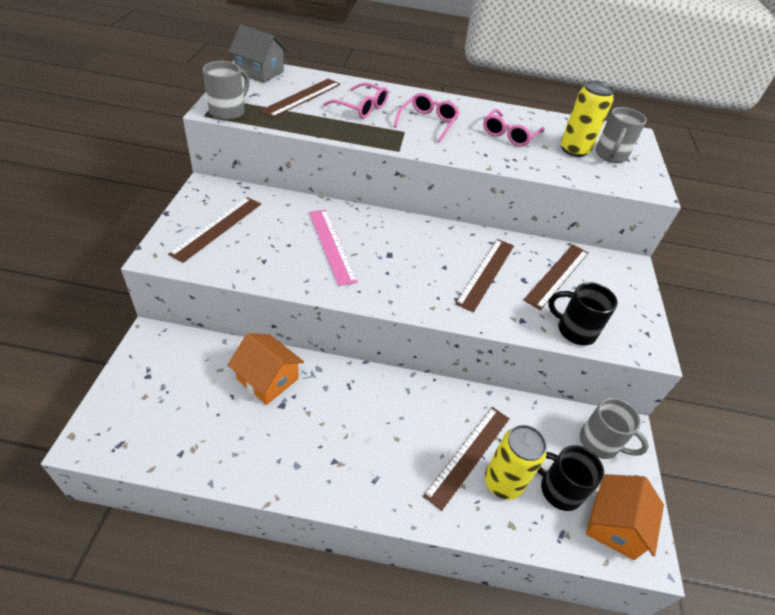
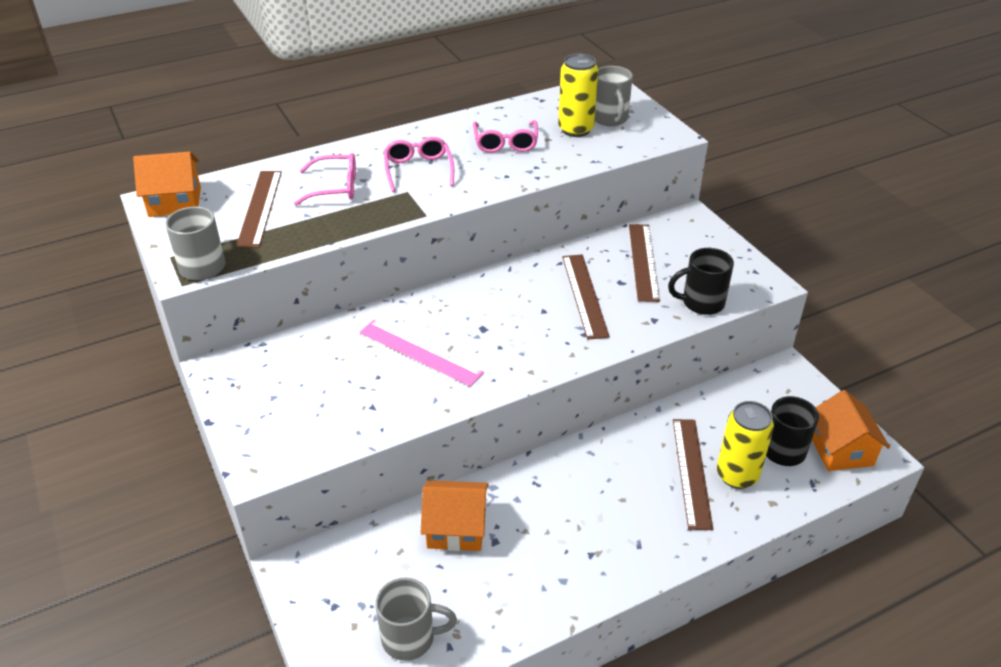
camera: 30 degrees left, 5 degrees down
brown ruler [168,197,261,263] -> none
grey house [229,25,287,83] -> orange house [133,152,201,217]
grey mug [580,398,649,459] -> grey mug moved to [375,578,457,661]

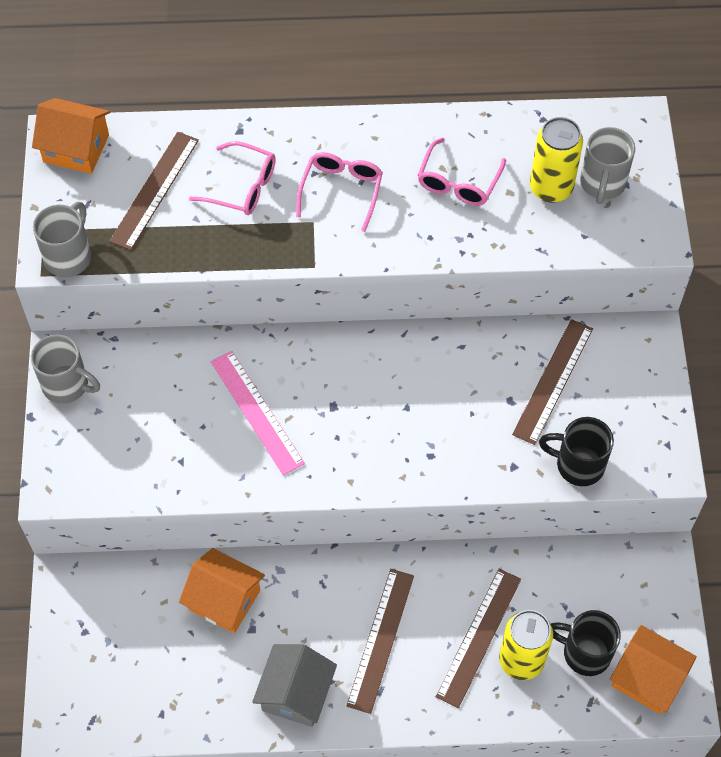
camera: 25 degrees right, 20 degrees up
grey mug [375,578,457,661] -> grey mug moved to [31,335,100,404]
brown ruler [562,255,610,340] -> brown ruler moved to [347,569,414,714]
orange house [812,390,890,471] -> orange house turned 75 degrees counterclockwise [610,625,697,714]
none -> grey house [252,644,337,727]

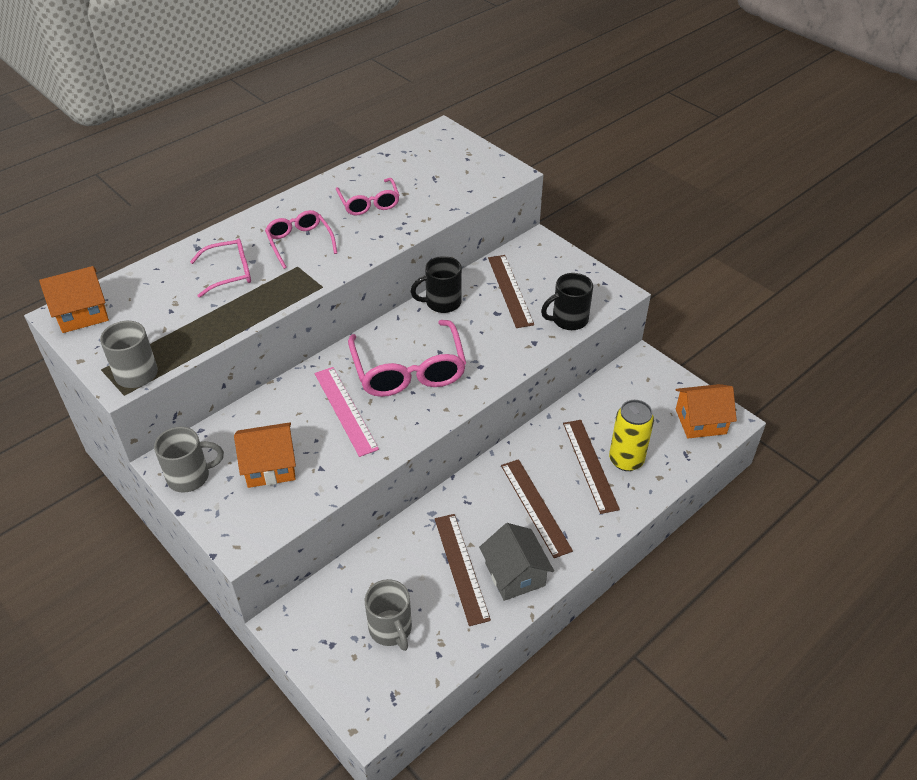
camera: 40 degrees left, 15 degrees down
brown ruler [109,132,199,250] -> brown ruler moved to [435,514,491,626]
orange house [179,548,265,633] -> orange house moved to [234,422,296,488]
pink ruler [211,351,305,475] -> pink ruler turned 45 degrees clockwise [315,367,379,457]
yellow can [530,117,583,203] -> none
black mug [551,610,621,676] -> black mug moved to [410,256,462,313]
grey mug [580,127,635,204] -> grey mug moved to [364,579,412,651]
none -> pink glasses [348,320,466,397]

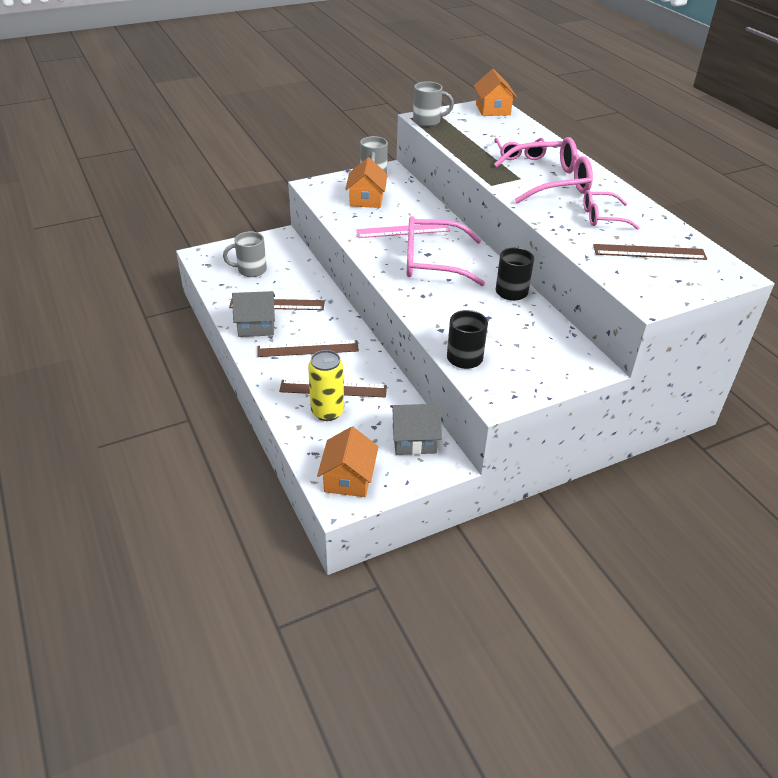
camera: 105 degrees right, 5 degrees down
pink glasses [265,210,337,269] -> pink glasses [494,137,593,204], size x1.73
brown ruler [488,255,534,328] -> brown ruler moved to [593,244,707,260]
none -> grey house [390,404,442,455]

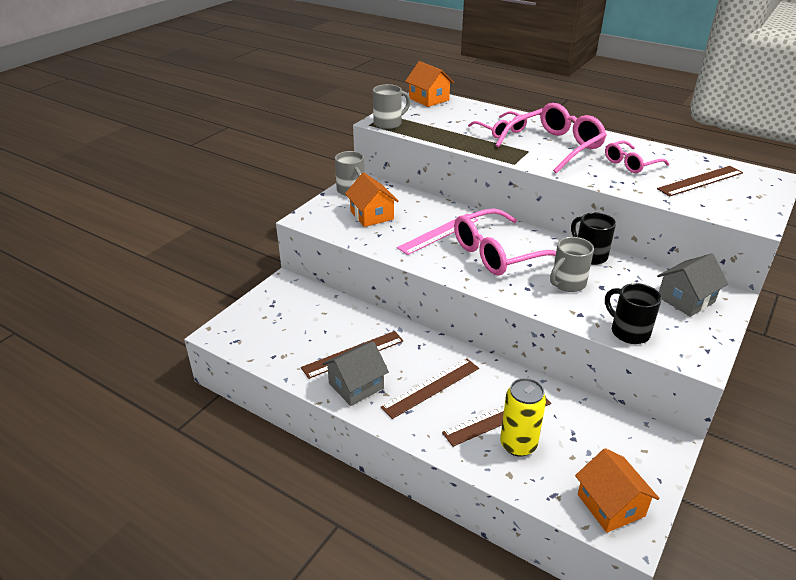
camera: 30 degrees left, 5 degrees down
grey mug [223,231,267,277] -> grey mug moved to [550,237,594,292]
grey house [390,404,442,455] -> grey house moved to [657,254,728,317]

